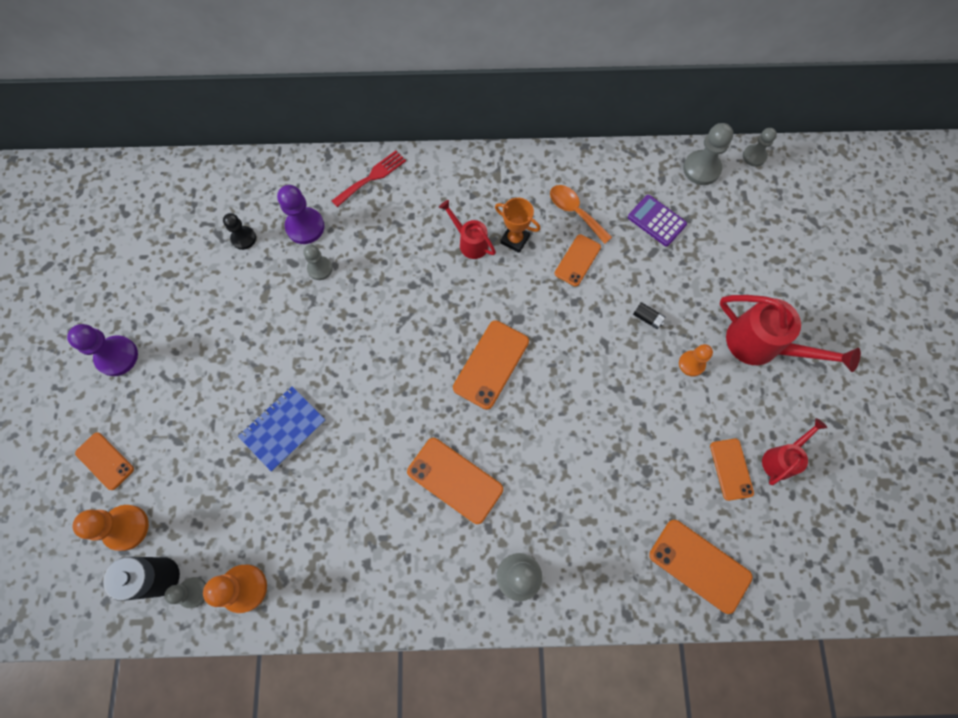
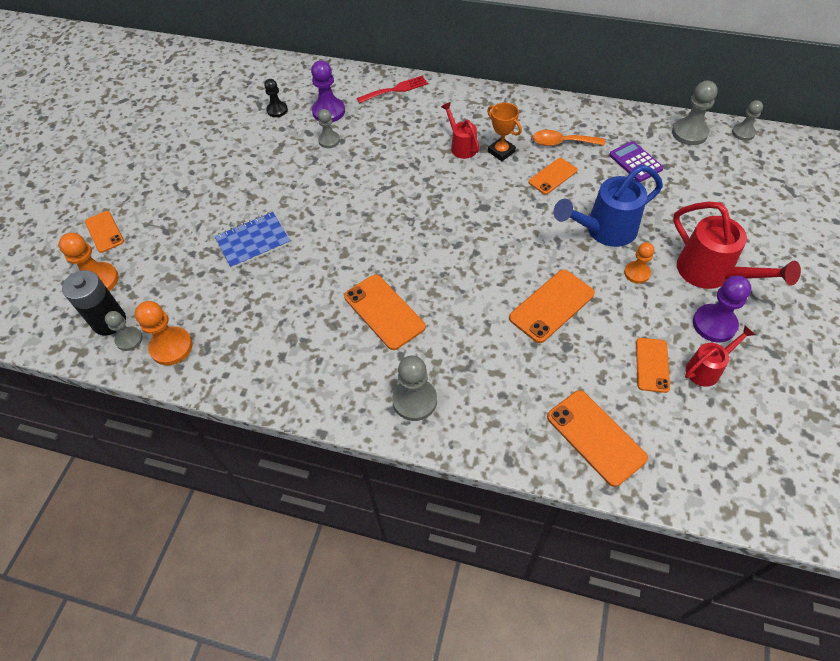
camera: 20 degrees right, 15 degrees down
purple pawn [67,324,138,376] -> purple pawn moved to [693,276,751,342]
orange phone [453,320,529,410] -> orange phone moved to [509,270,595,343]
orange spoon [550,185,612,244] -> orange spoon turned 60 degrees counterclockwise [532,130,605,146]
black battery [633,302,665,329] -> blue watering can [553,165,663,247]

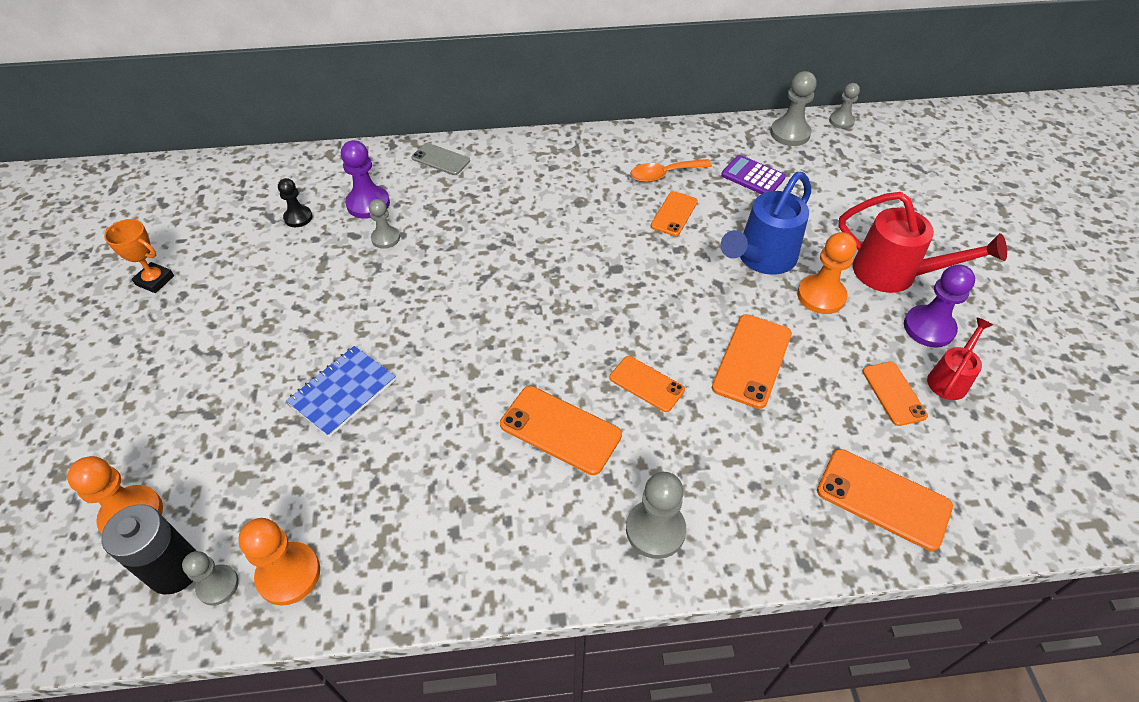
camera: 25 degrees left, 5 degrees down
orange phone [85,211,124,253] -> orange phone moved to [610,356,685,412]
red fork [357,76,428,103] -> grey phone [412,143,470,175]
red watering can [441,102,479,159] -> none
orange trophy [487,103,522,161] -> orange trophy moved to [104,219,174,293]
orange pawn [624,242,654,284] -> orange pawn [797,232,857,314], size x1.57

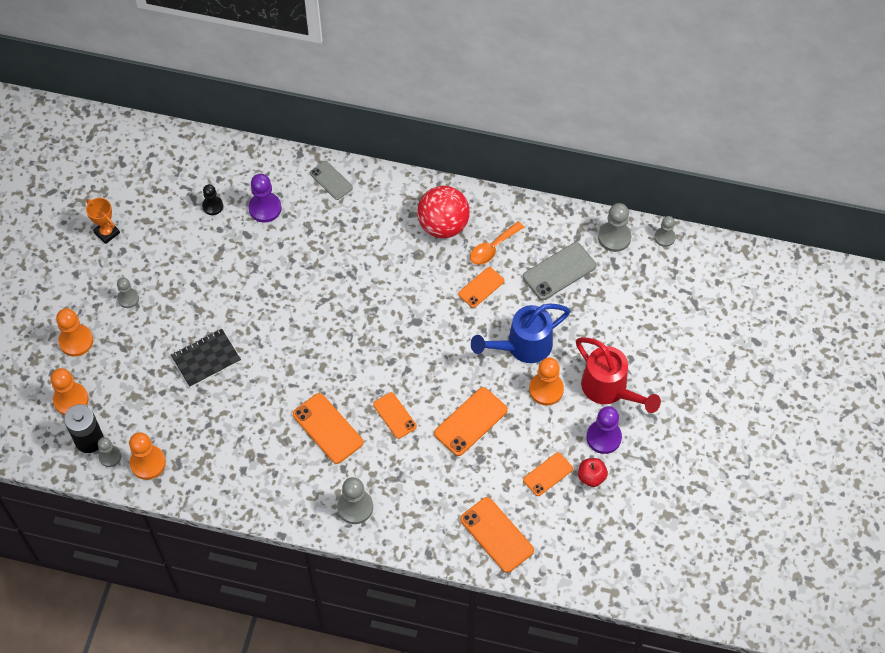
camera: 20 degrees right, 10 degrees up
blue notebook [286,346,396,437] -> black notebook [171,329,241,388]
grey pawn [369,199,400,249] -> grey pawn moved to [117,278,139,308]
orange spoon [631,159,712,182] -> orange spoon turned 45 degrees counterclockwise [470,221,524,265]
purple calculator [721,155,786,194] -> grey phone [523,242,596,300]
orange phone [862,362,928,426] -> orange phone turned 45 degrees clockwise [523,452,573,496]
red watering can [927,318,993,400] -> red apple [578,458,608,487]
none -> orange pawn [56,308,93,357]
none -> red ball [417,186,470,238]

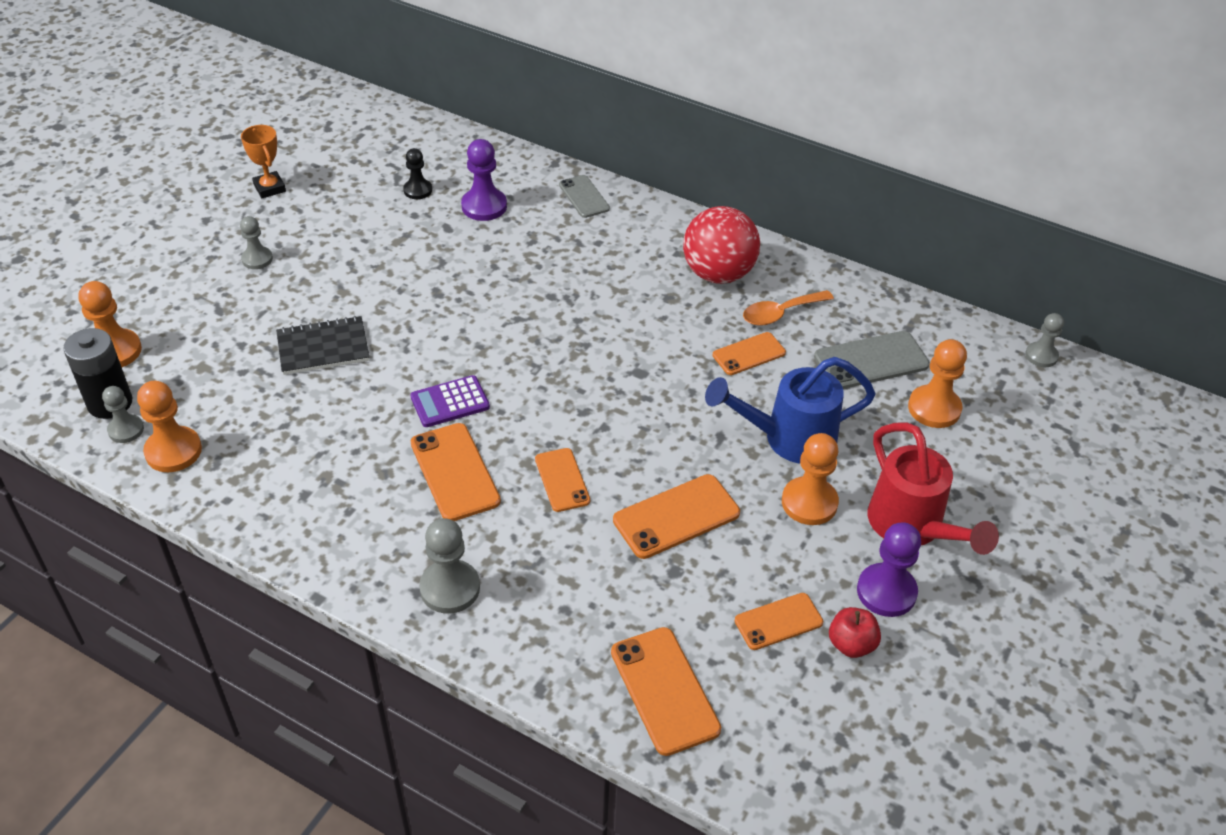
camera: 15 degrees right, 15 degrees down
orange pawn [56,308,93,357] -> orange pawn moved to [908,339,967,428]
grey pawn [598,203,632,252] -> none
none -> purple calculator [410,375,490,427]

